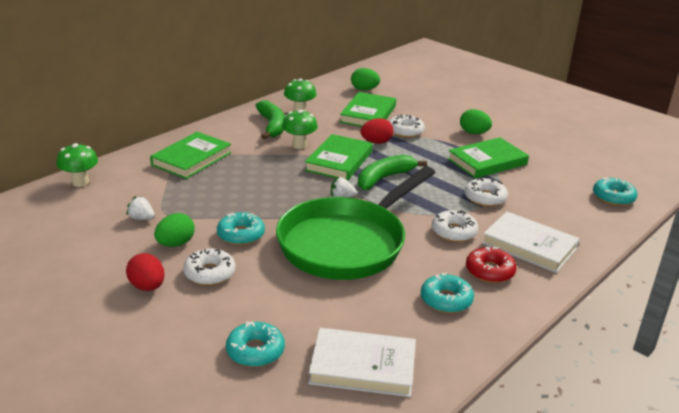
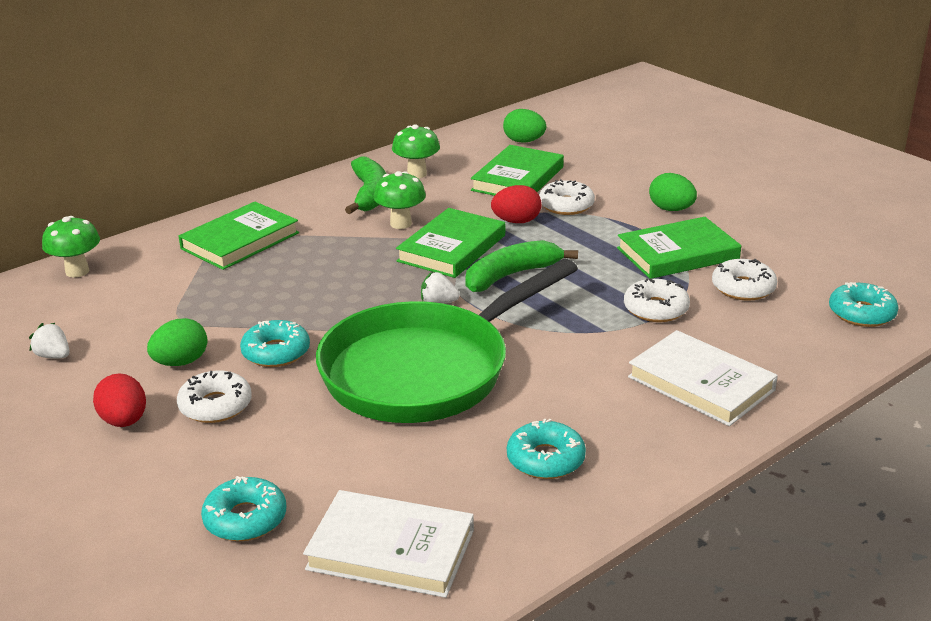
camera: 10 degrees right, 0 degrees up
white strawberry [126,196,155,220] -> white strawberry moved to [29,323,70,359]
white donut [432,210,479,242] -> white donut moved to [712,259,777,301]
red donut [466,246,517,283] -> none

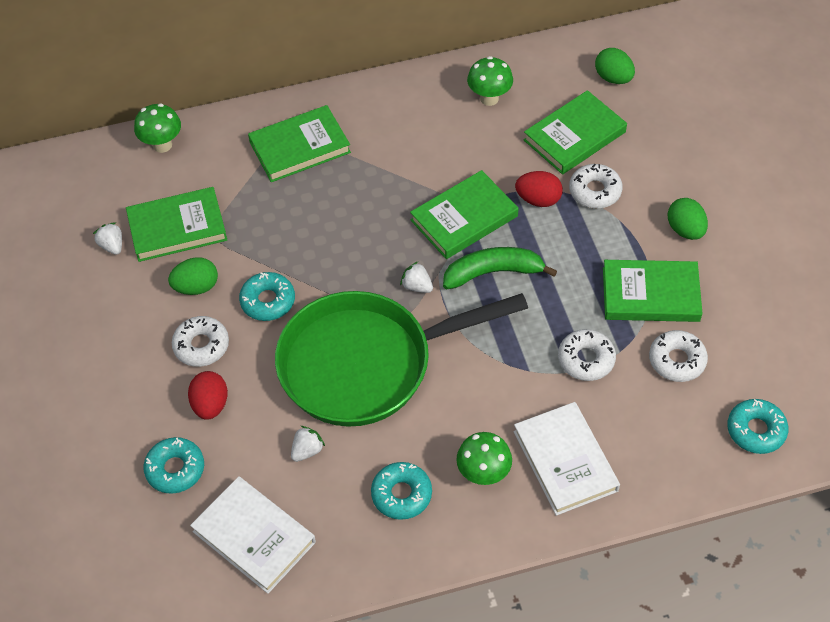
camera: 25 degrees right, 25 degrees up
red egg [93,373,146,427] -> red egg moved to [188,371,228,420]
green banana [345,157,386,214] -> none
green mushroom [373,171,426,229] -> green mushroom moved to [456,432,512,485]
none -> green book [126,187,227,262]
none -> white strawberry [291,426,325,462]

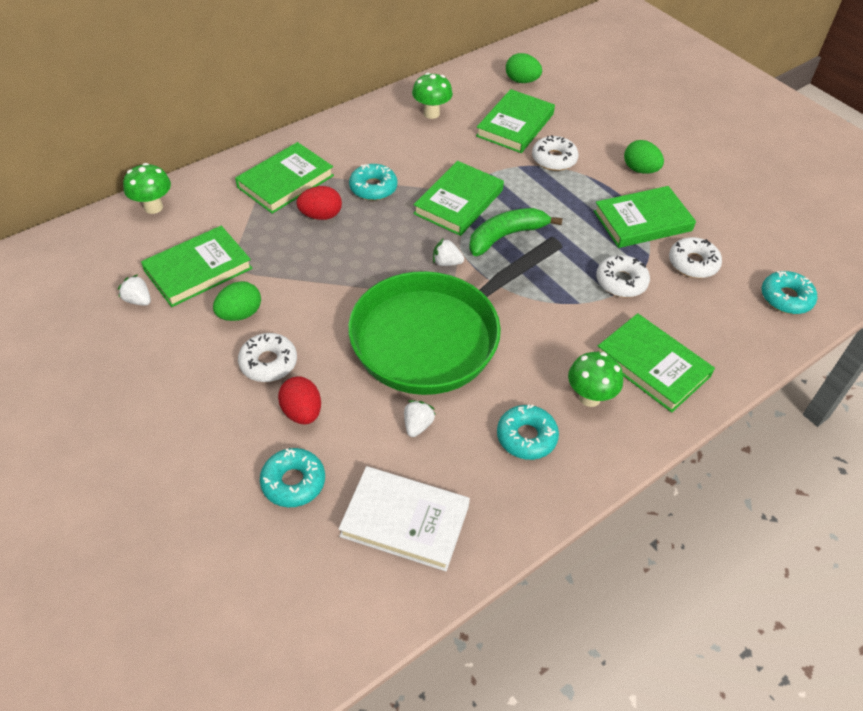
camera: 25 degrees left, 5 degrees down
turquoise donut [239,272,295,321] -> turquoise donut moved to [349,164,397,201]
white book [513,402,620,516] -> green book [598,313,715,413]
red egg [515,171,563,207] -> red egg moved to [296,186,342,220]

